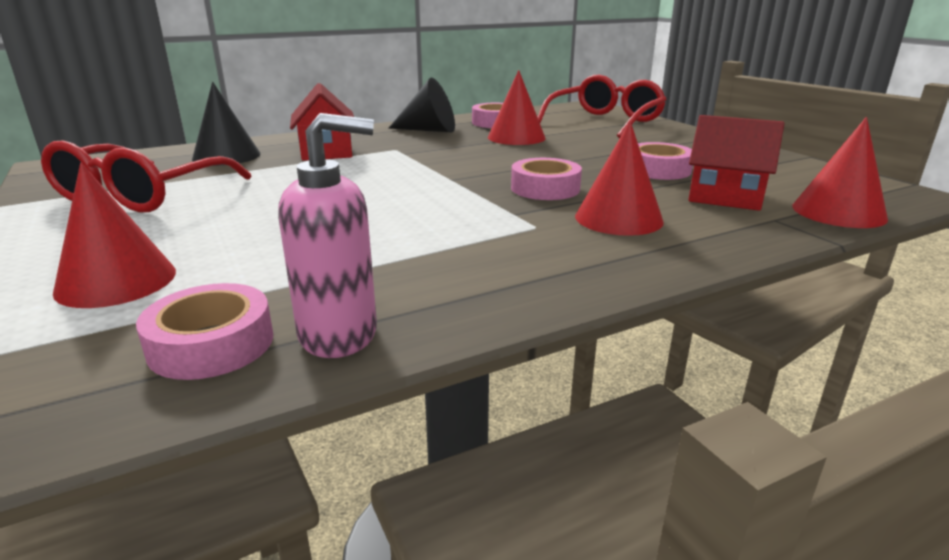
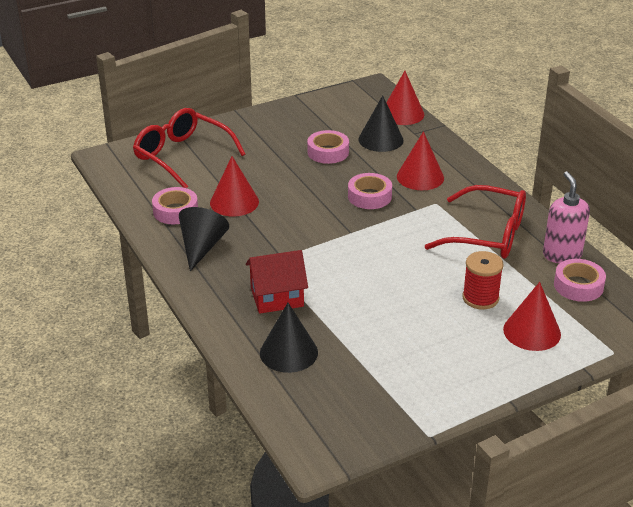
camera: 90 degrees left, 10 degrees up
red glasses [41,141,252,212] -> red glasses moved to [425,185,526,259]
red house [688,115,784,211] -> black cone [358,95,404,152]
none -> red spool [462,251,504,309]

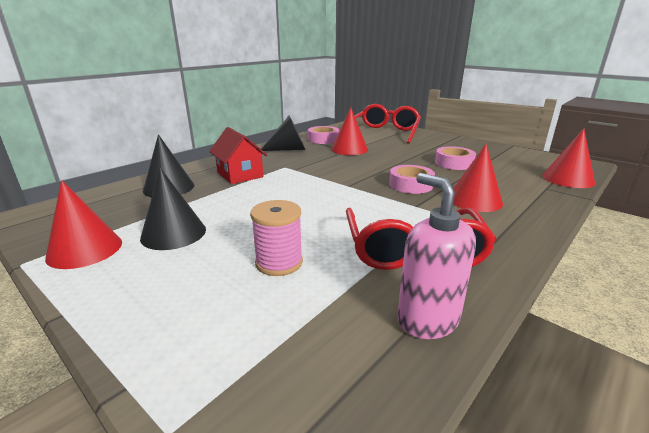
camera: 70 degrees right, 10 degrees down
black cone [358,95,404,152] -> black cone moved to [140,168,206,250]
red spool [462,251,504,309] -> pink spool [250,200,303,276]
red cone [503,282,561,351] -> red cone moved to [45,180,122,269]
pink soap dispenser [543,171,590,264] -> pink soap dispenser turned 90 degrees counterclockwise [397,173,476,339]
pink tape [554,259,606,302] -> none

